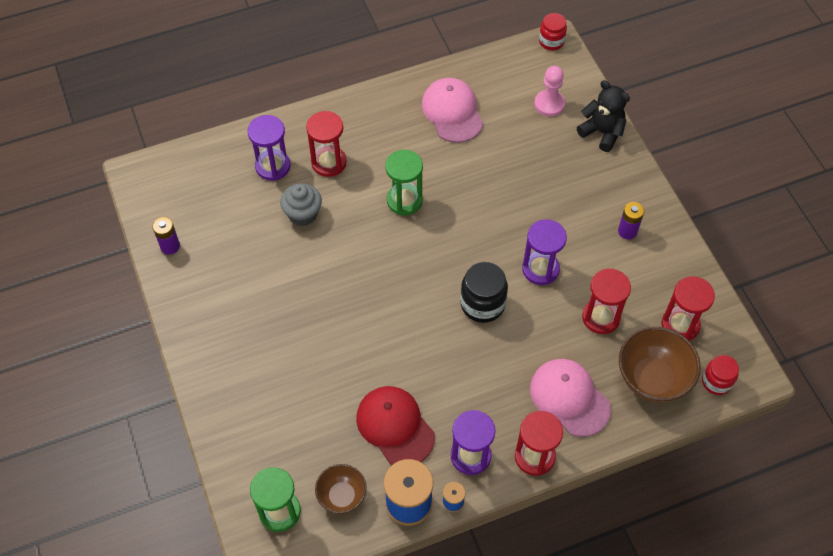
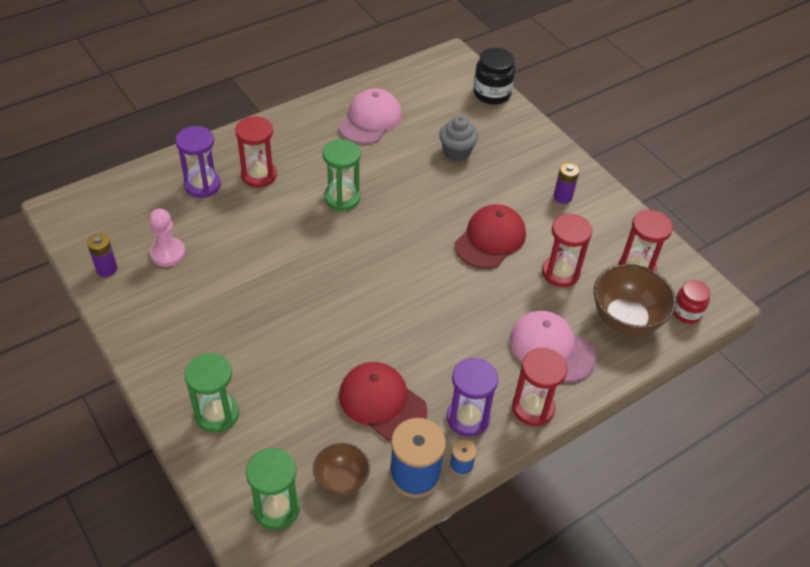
camera: 15 degrees left, 10 degrees down
grey cupcake [280,183,322,226] -> grey cupcake moved to [439,116,479,161]
pink cap [422,78,483,143] -> pink cap turned 60 degrees clockwise [338,88,402,144]
black jar [460,262,508,323] -> black jar moved to [473,48,515,105]
purple hourglass [522,219,567,285] -> red cap [455,204,526,269]
pink pawn [534,66,565,117] -> pink pawn moved to [149,208,186,267]
red jar [539,13,567,51] -> none
black teddy bear [577,80,630,152] -> none
none -> green hourglass [185,353,239,433]

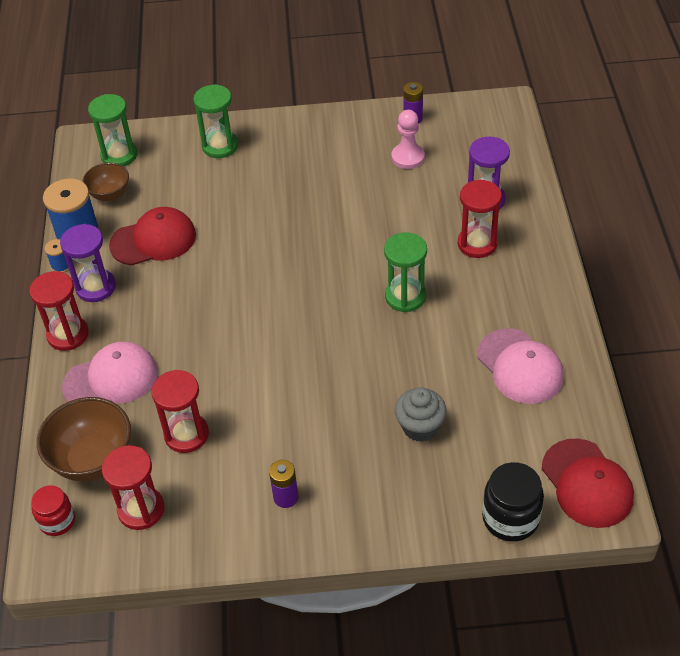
camera: 125 degrees right, 0 degrees up
red cap [455,204,526,269] -> red cap moved to [542,438,634,528]

